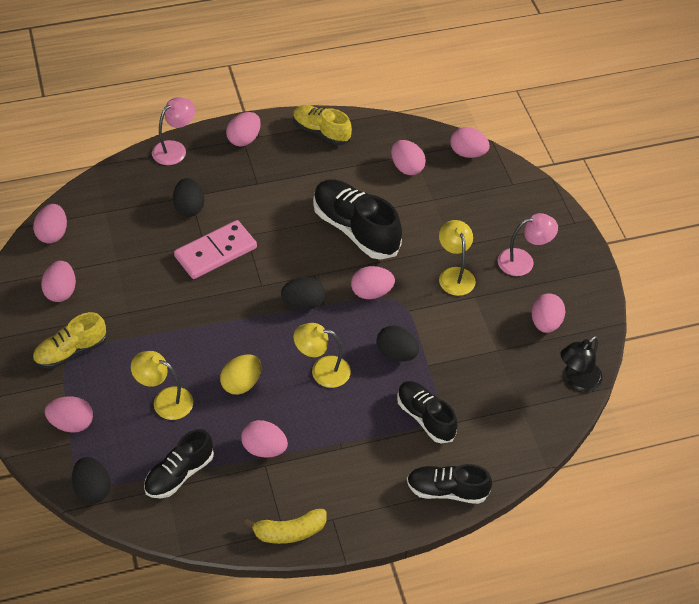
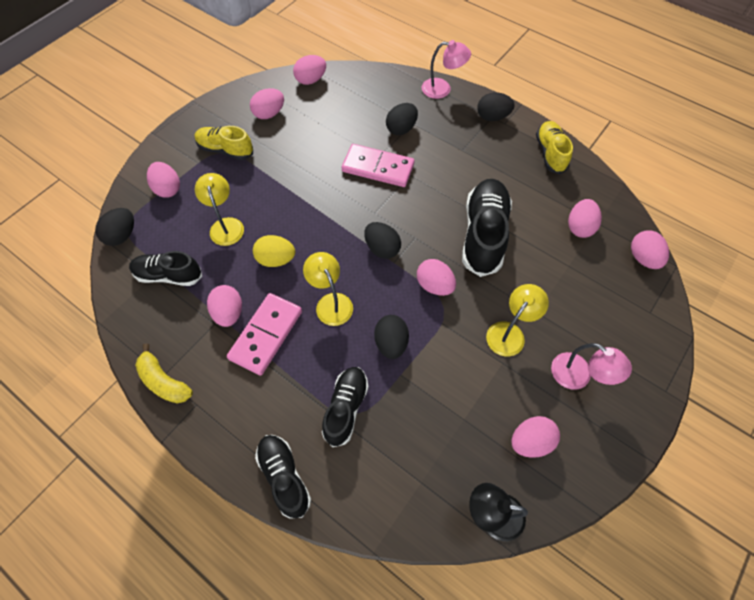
camera: 55 degrees right, 10 degrees up
pink egg [226,112,261,146] -> black egg [477,92,514,121]
none -> pink domino [227,293,302,376]

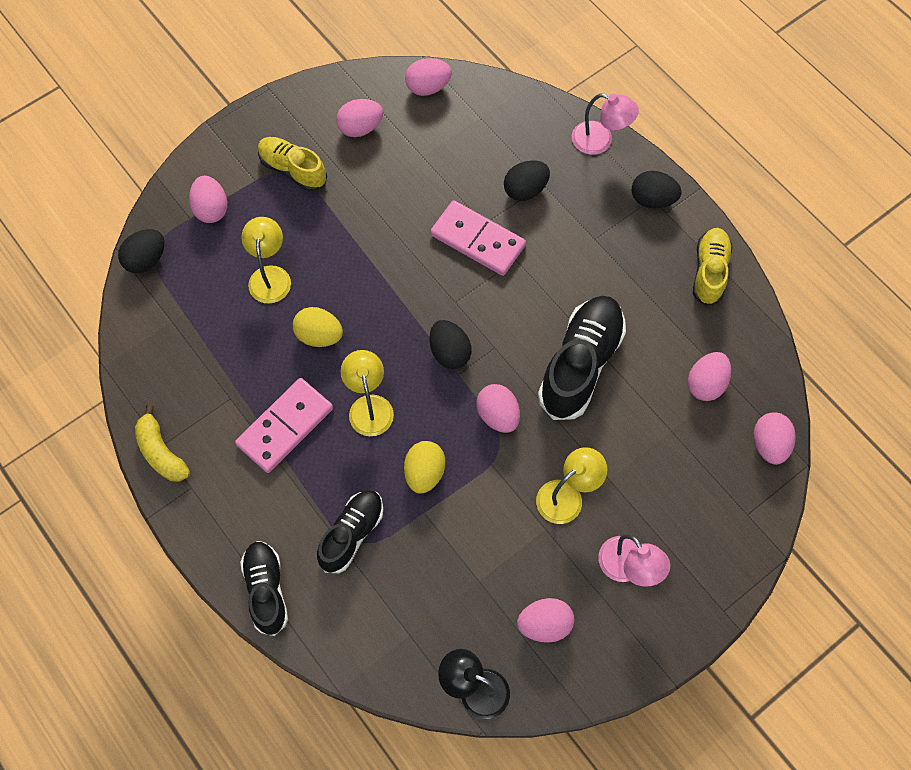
camera: 15 degrees right, 5 degrees up
black shoe [129,251,202,286] -> none
pink egg [207,285,242,327] -> none
black egg [374,315,409,359] -> yellow egg [404,441,445,494]

